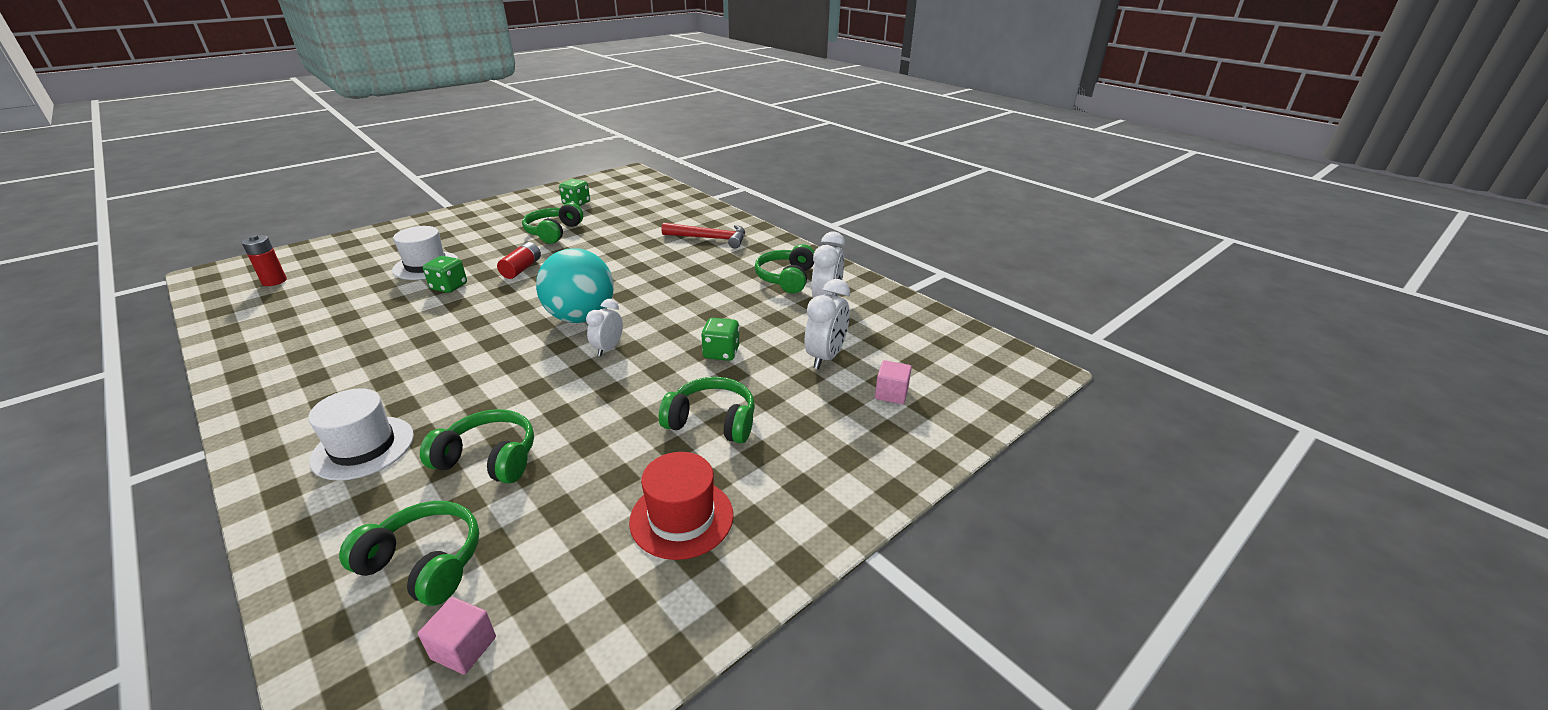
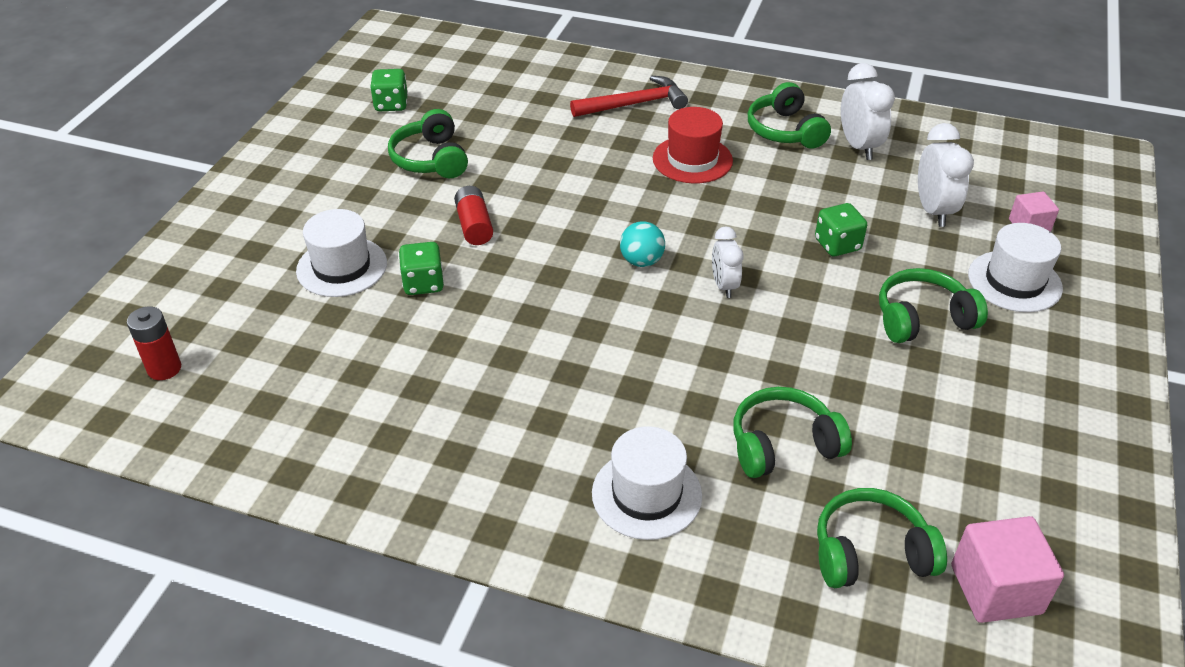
camera: 30 degrees left, 10 degrees up
pink cube [418,597,496,674] -> pink cube [951,516,1064,623], size x1.66
turquoise ball [536,248,614,323] -> turquoise ball [620,221,665,267], size x0.48
red hat [629,452,733,560] -> red hat moved to [653,107,733,184]
none -> white hat [968,223,1063,312]

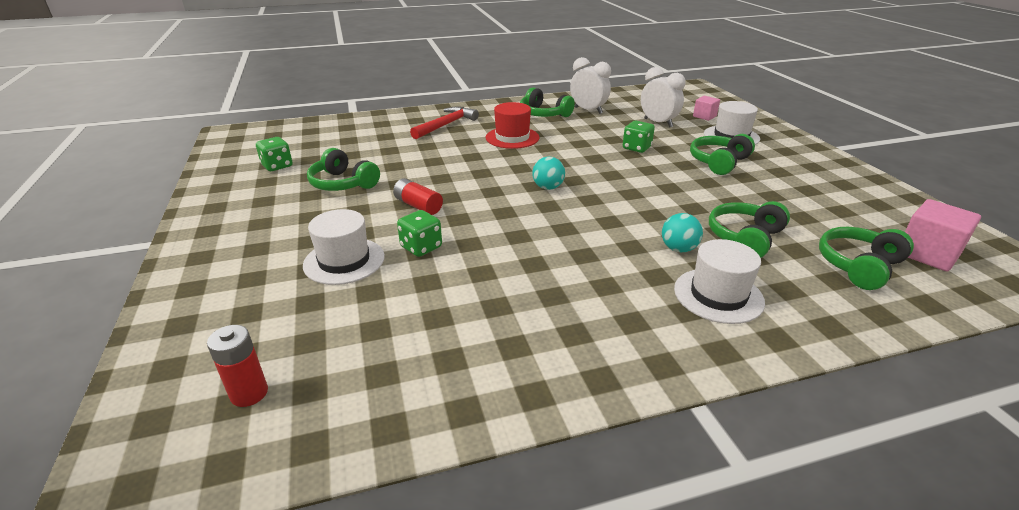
camera: 35 degrees left, 10 degrees down
white clock [712,227,744,298] -> none
none -> turquoise ball [662,213,703,252]

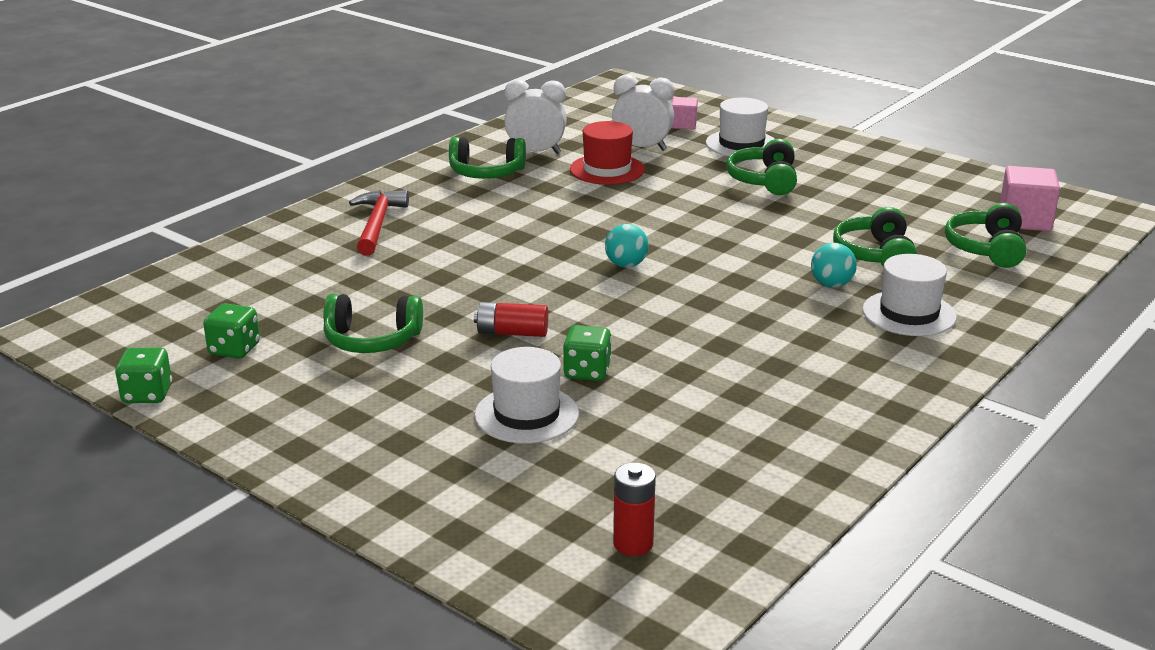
camera: 35 degrees left, 5 degrees down
red hat [486,102,540,149] -> red hat moved to [570,121,645,185]
green dice [623,121,655,153] -> green dice moved to [115,348,172,403]

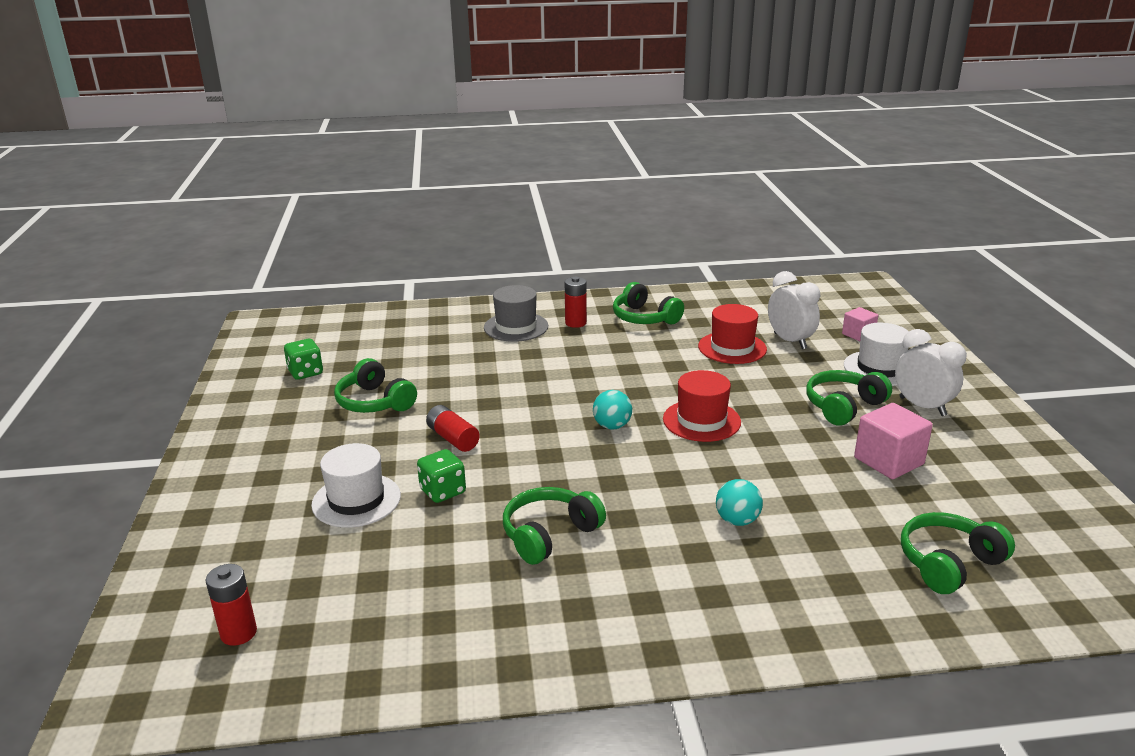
camera: 45 degrees right, 0 degrees up
green dice [115,348,172,403] -> none
red hammer [349,190,409,256] -> grey hat [484,285,548,342]
white clock [504,79,567,154] -> white clock moved to [895,329,967,416]
green headphones [833,207,917,267] -> green headphones moved to [503,487,606,565]
white hat [863,254,957,336] -> none
pink cube [1000,166,1060,231] -> pink cube moved to [854,403,933,479]
none -> red battery [565,277,587,328]
none -> red hat [663,370,741,442]

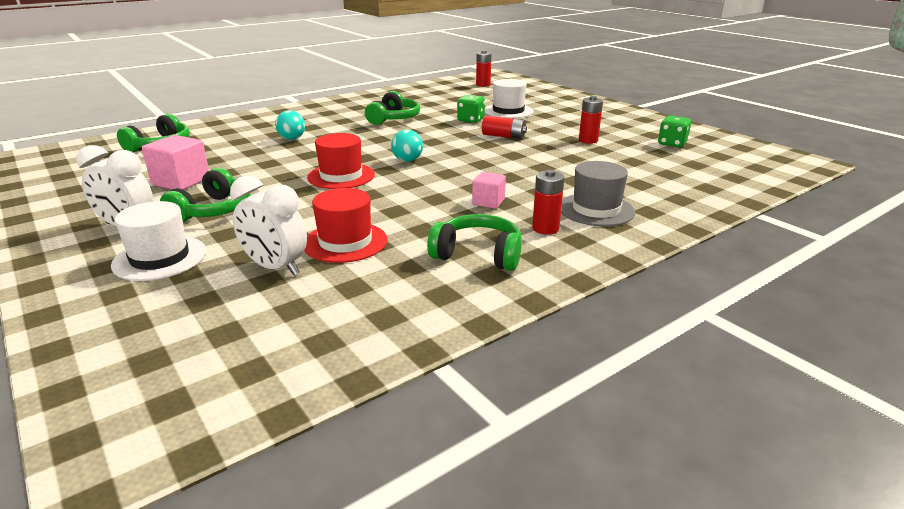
camera: 150 degrees right, 0 degrees up
green headphones [334,358,417,413] -> red battery [579,96,603,144]
pink cube [842,307,878,341] -> pink cube moved to [472,172,506,209]

